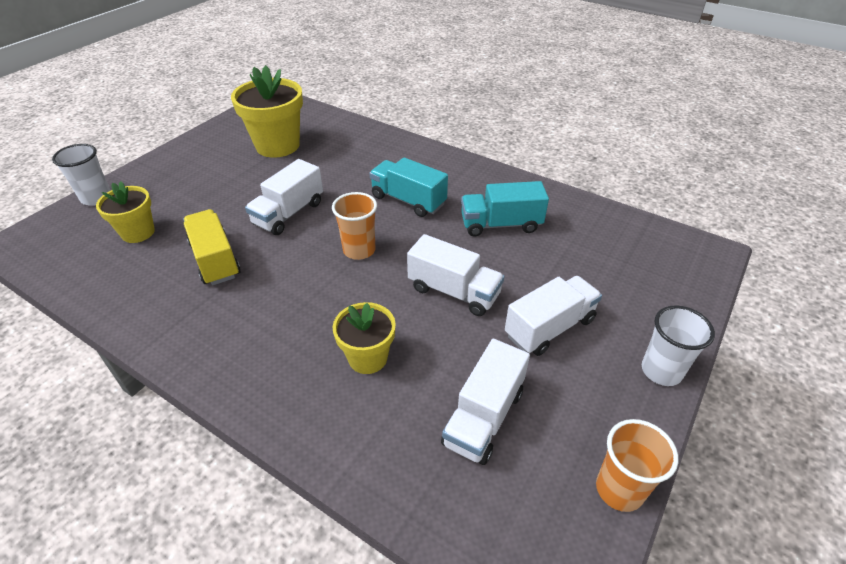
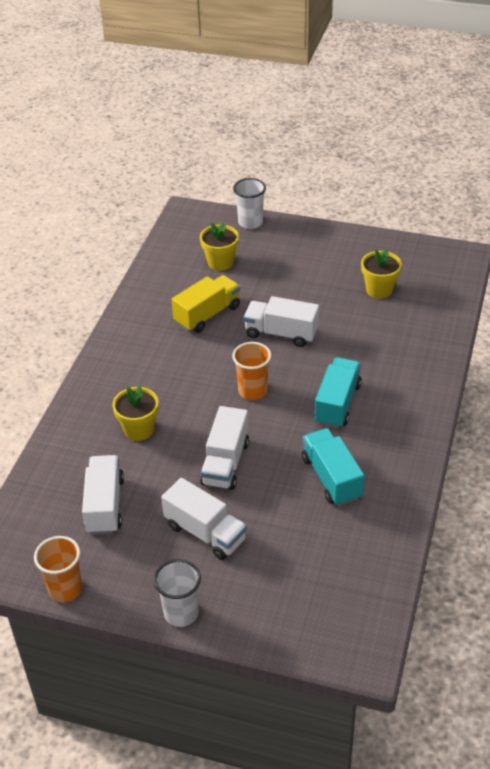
camera: 75 degrees right, 0 degrees up
yellow flower pot [231,65,303,158] -> yellow flower pot [361,248,402,299], size x0.60
white truck [441,339,530,465] -> white truck turned 75 degrees clockwise [82,455,124,535]

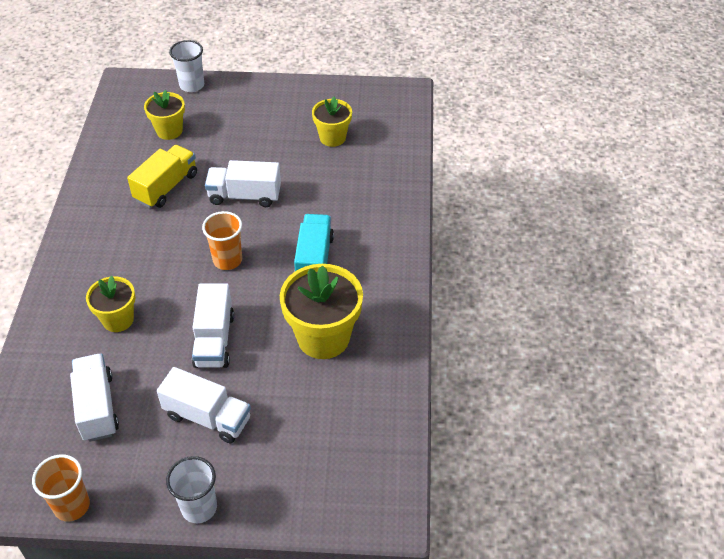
camera: 15 degrees left, 5 degrees up
turquoise truck [302,428,364,506] -> yellow flower pot [280,264,363,359]

